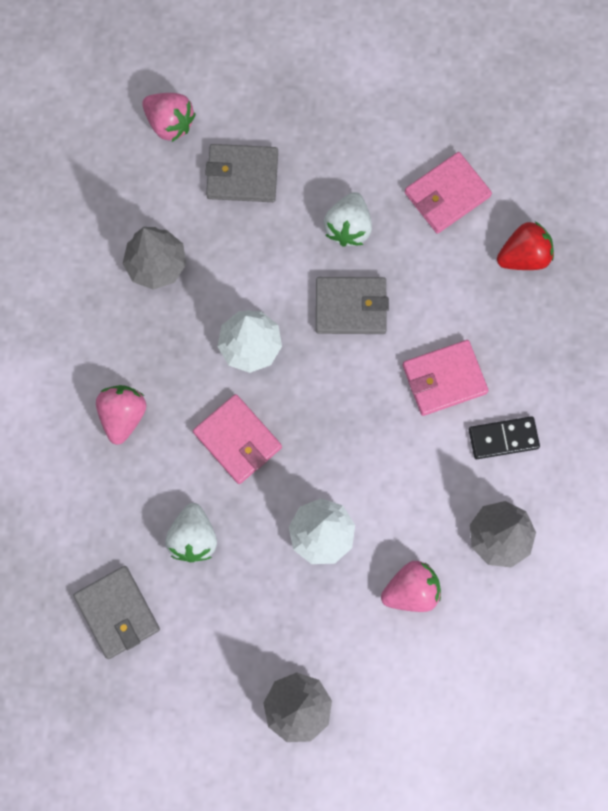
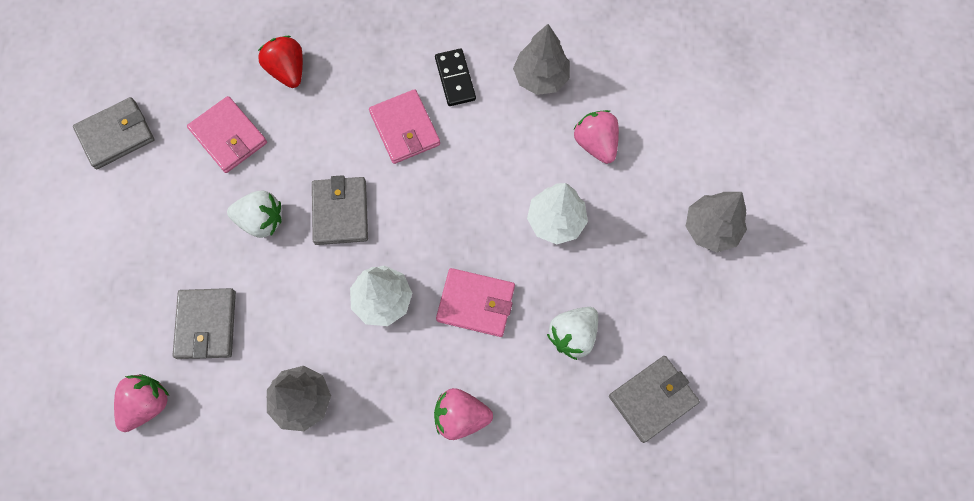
camera: 95 degrees left, 5 degrees down
white strawberry [165,503,217,562] -> white strawberry turned 135 degrees clockwise [547,307,598,360]
pink wallet [193,394,282,484] -> pink wallet turned 60 degrees clockwise [436,268,515,337]
none -> grey wallet [73,97,154,169]

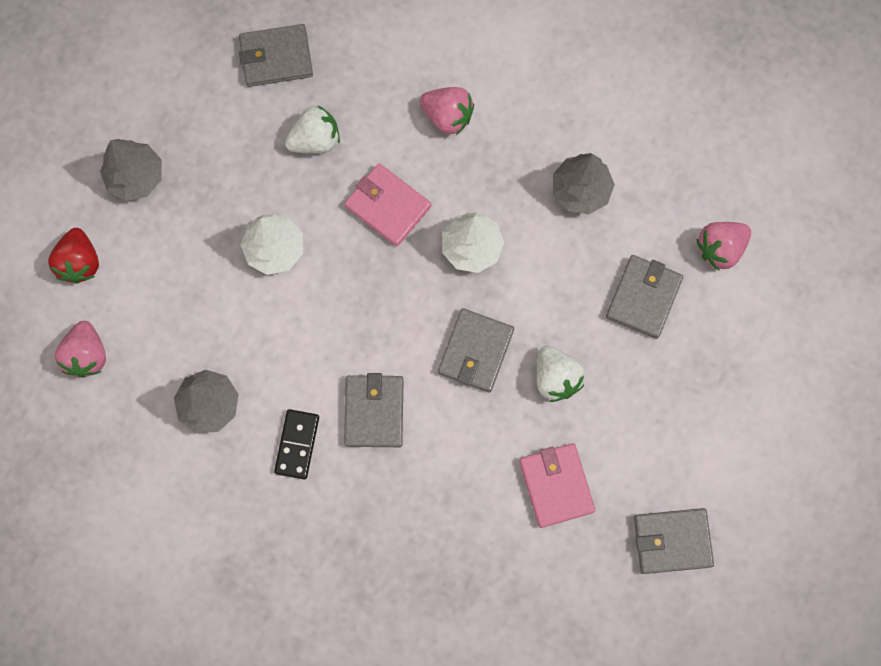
camera: 155 degrees left, 5 degrees up
white strawberry [227,191,282,238] -> white strawberry turned 150 degrees counterclockwise [537,346,585,402]
red strawberry [258,36,303,88] -> red strawberry moved to [48,228,99,284]
pink wallet [369,89,440,164] -> grey wallet [344,373,404,447]
pink strawberry [573,110,619,164] -> pink strawberry moved to [55,321,106,378]

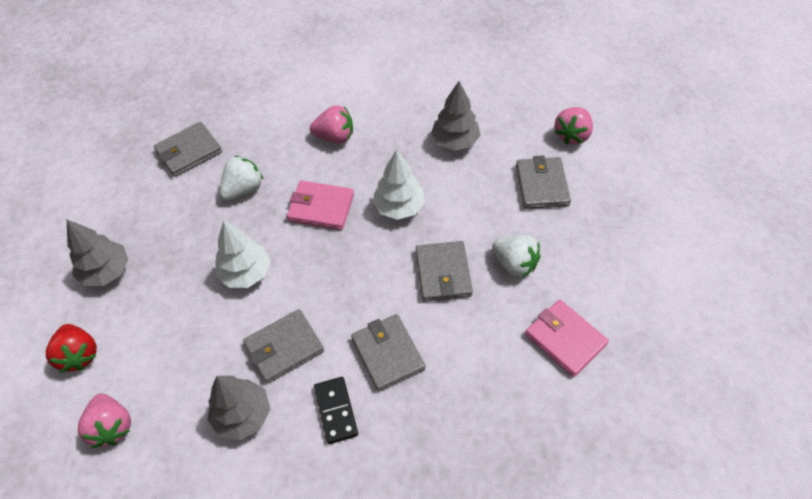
camera: 25 degrees left, 20 degrees down
grey wallet [634,508,714,574] -> grey wallet moved to [243,309,324,384]

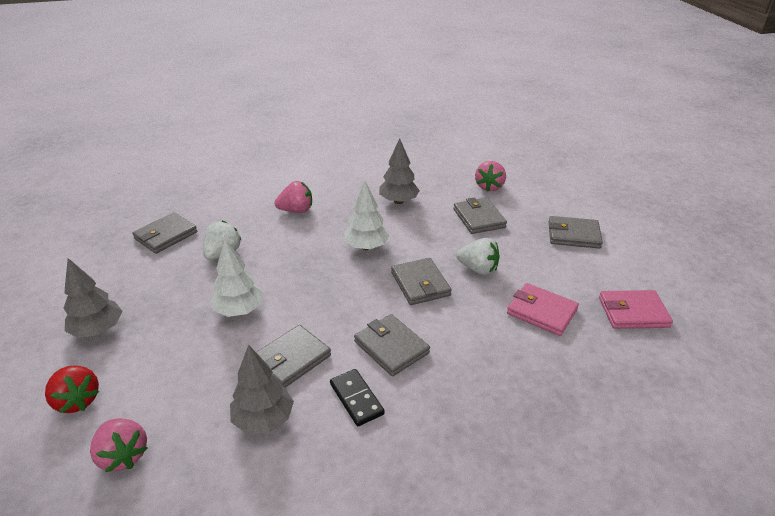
camera: 15 degrees left, 20 degrees down
pink wallet [287,181,354,230] -> pink wallet moved to [599,290,673,329]
none -> grey wallet [548,216,603,249]

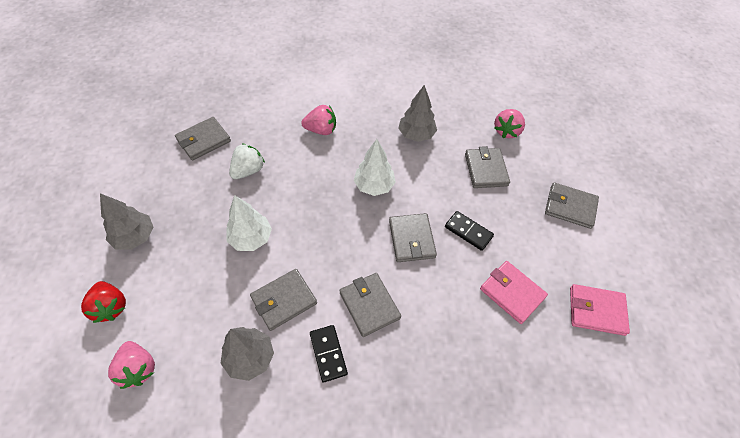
camera: 10 degrees right, 20 degrees up
white strawberry [456,238,500,275] -> black domino [445,211,494,251]

